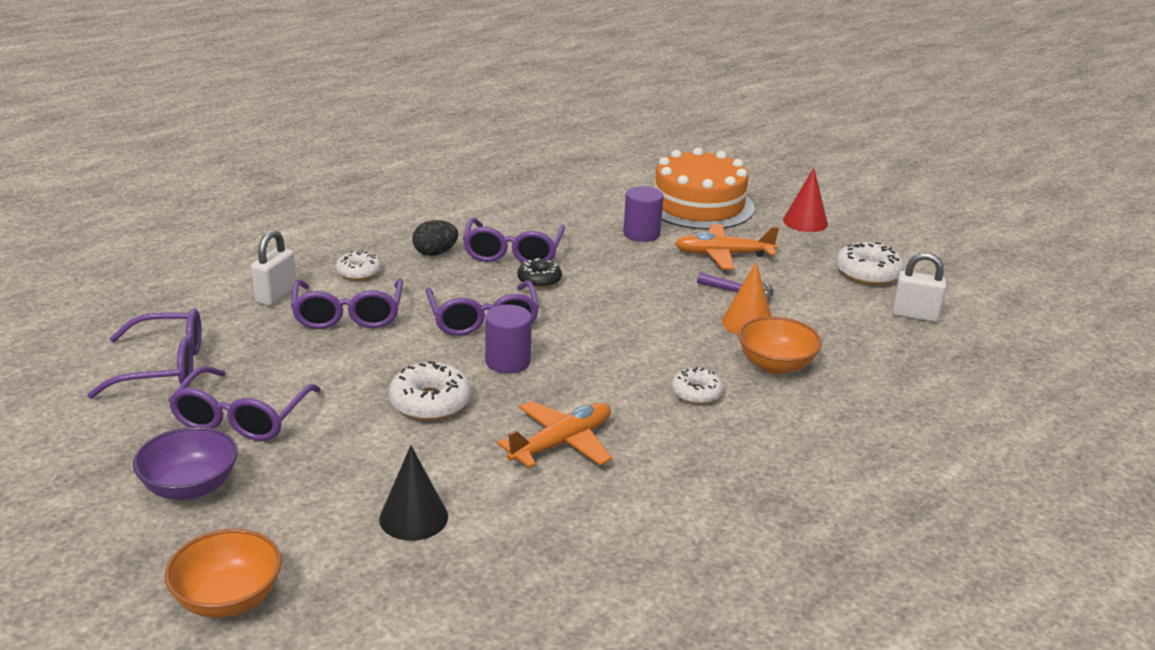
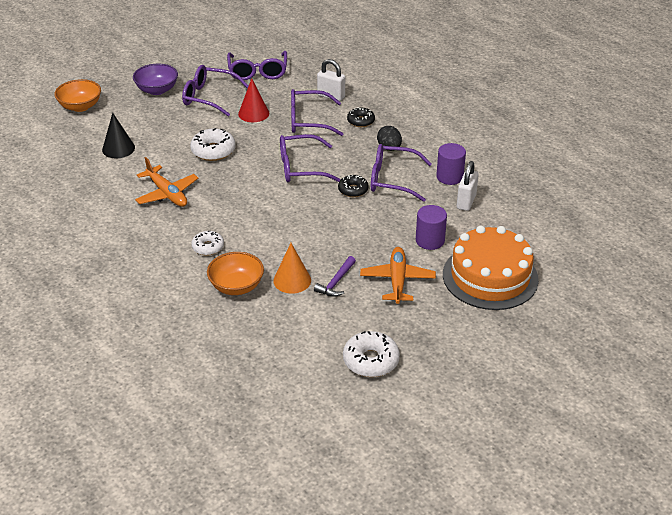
camera: 95 degrees right, 10 degrees up
white donut [336,250,381,280] -> black donut [347,108,375,127]
purple cylinder [485,305,532,374] -> purple cylinder moved to [436,143,466,185]
red cone [783,168,828,232] -> red cone moved to [238,78,269,122]
white padlock [892,252,947,322] -> white padlock moved to [457,161,479,211]

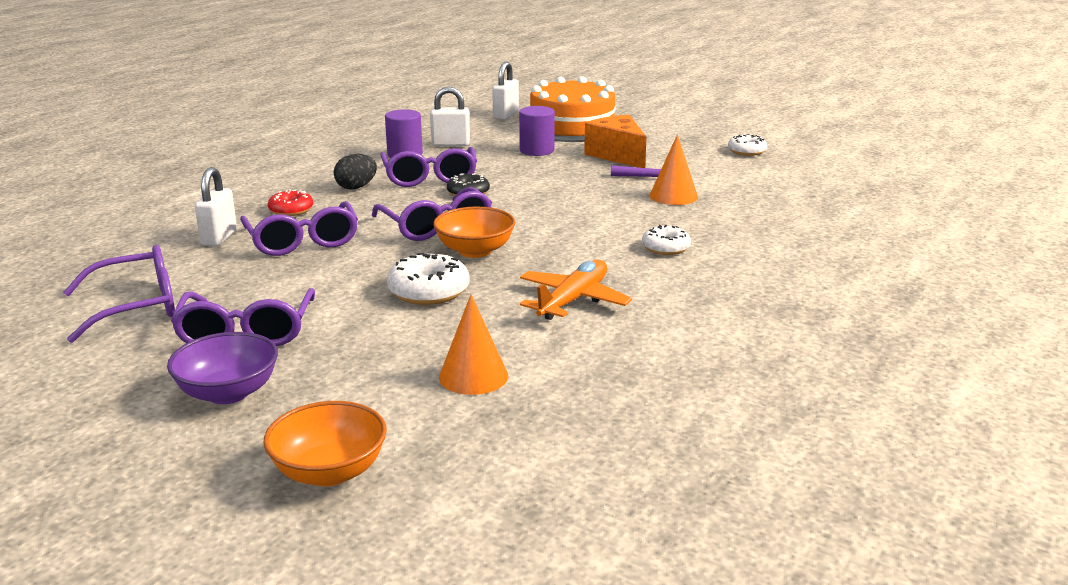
camera: 110 degrees left, 15 degrees down
black cone [102,113,135,158] -> orange cone [439,294,508,395]
orange bowl [207,252,264,295] -> orange bowl moved to [433,207,515,258]
red cone [238,78,269,122] -> none
white donut [343,331,400,377] -> white donut [728,134,767,156], size x0.65
black donut [347,108,375,127] -> red donut [268,189,313,216]
orange plane [360,247,436,304] -> orange cheese [584,115,647,168]
none -> white padlock [492,62,519,120]

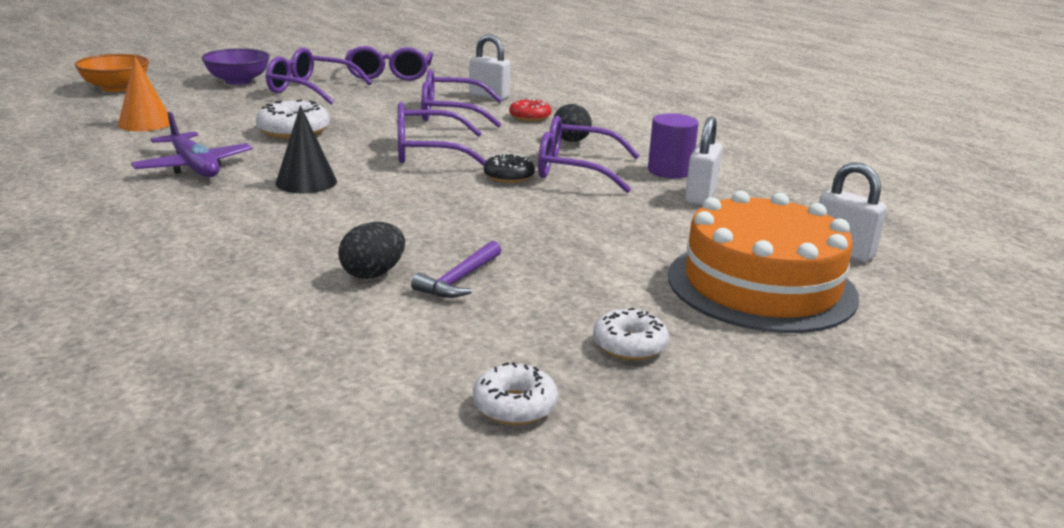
camera: 110 degrees right, 0 degrees up
orange bowl [433,207,515,258] -> none
purple cylinder [519,106,555,156] -> none
orange plane [520,260,632,320] -> purple plane [131,112,253,177]
orange cheese [584,115,647,168] -> none
white donut [642,225,691,255] -> white donut moved to [593,308,669,360]
orange cone [649,134,698,205] -> black egg [338,222,405,279]
none -> black cone [276,105,337,193]

